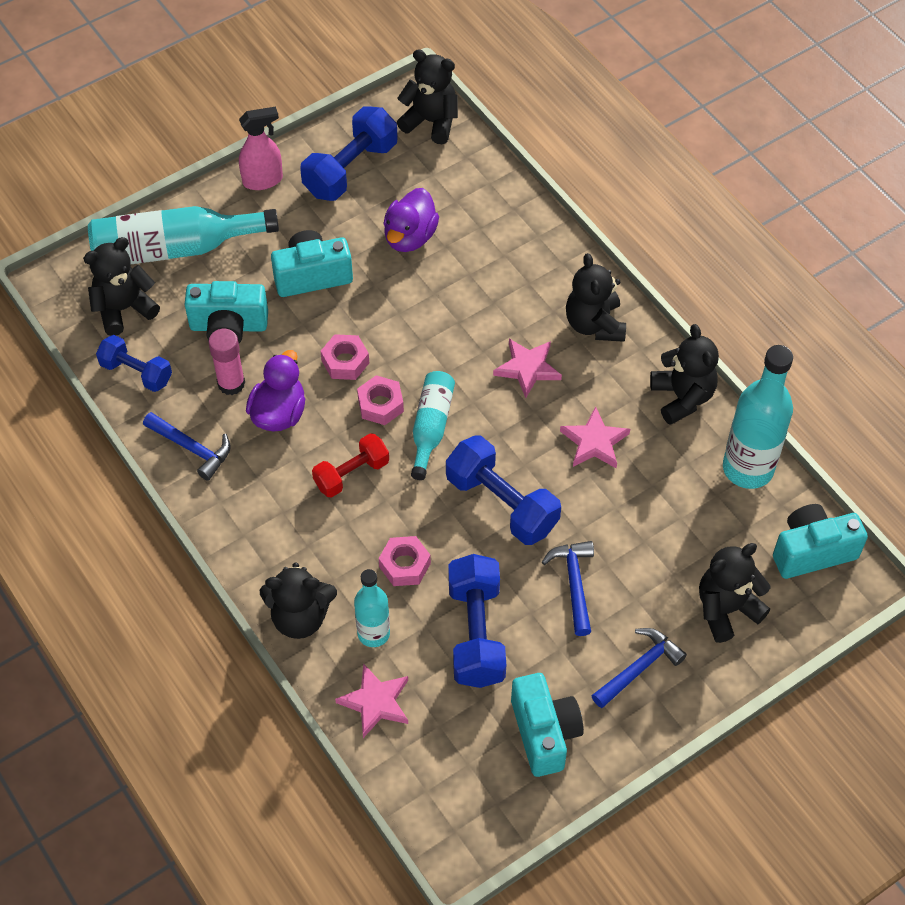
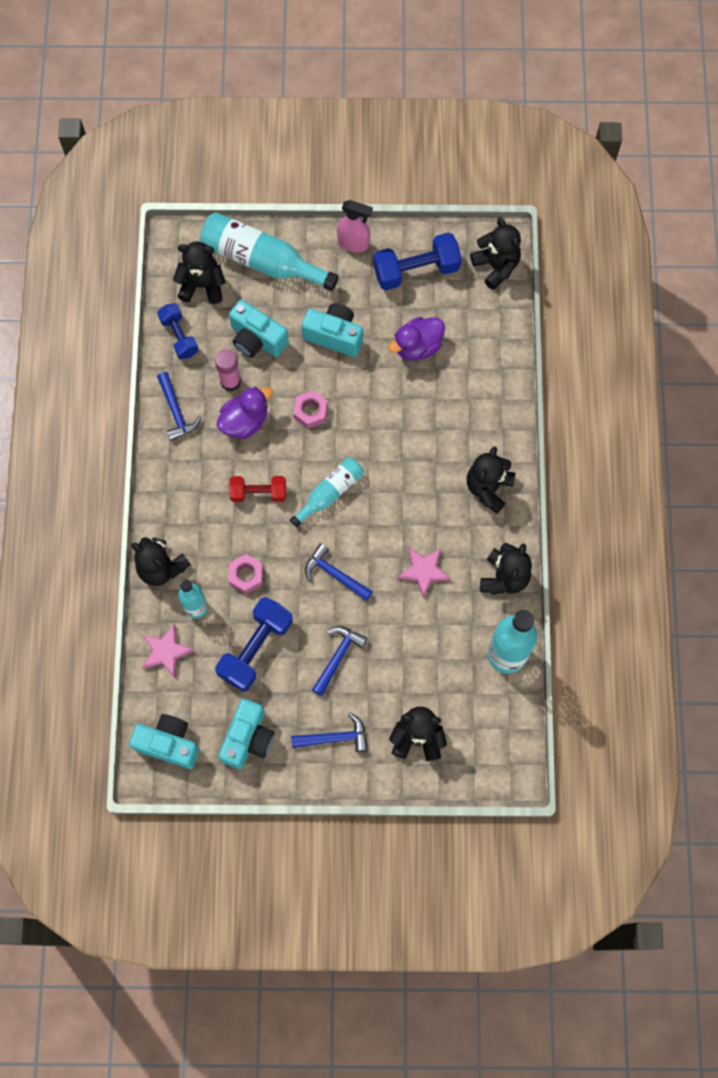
camera: 35 degrees right, 15 degrees up
pink nut [357,375,404,425] -> none
blue dumbbell [446,435,561,545] -> blue hammer [305,543,373,601]
pink star [493,339,562,398] -> none
turquoise camera [773,504,868,579] -> turquoise camera moved to [129,714,199,769]

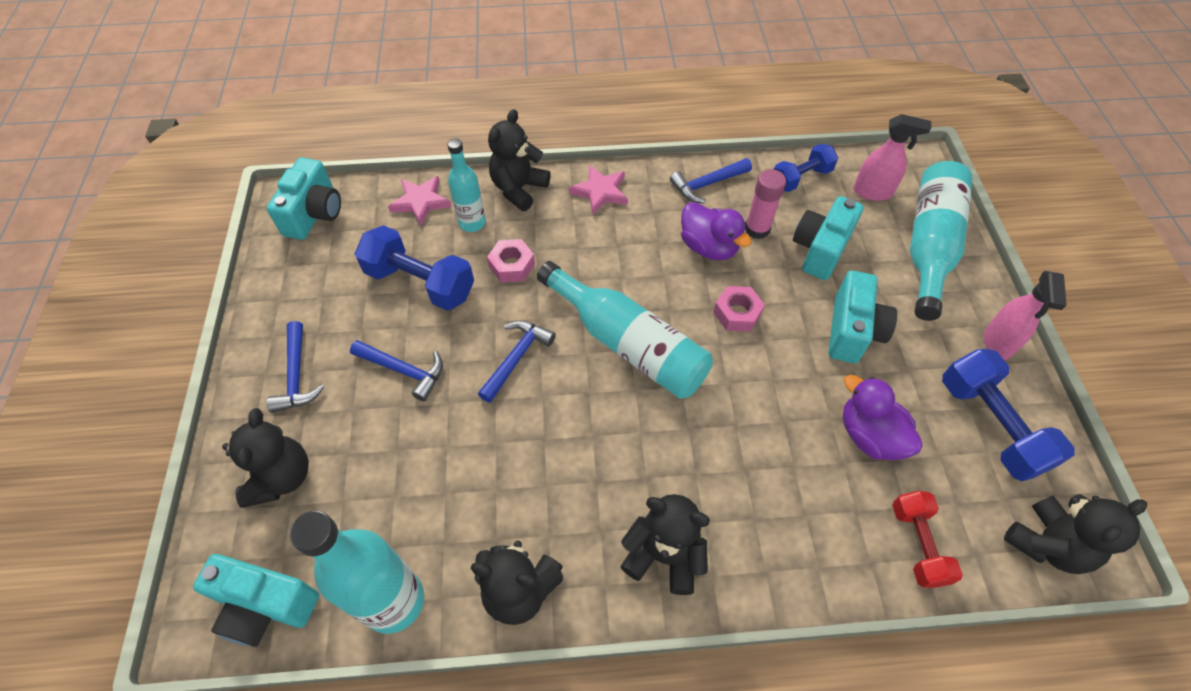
camera: 85 degrees right, 15 degrees down
black teddy bear [173,241,225,304] -> pink spray bottle [853,114,932,201]
turquoise camera [218,699,274,769] -> turquoise camera moved to [193,554,319,647]
red dumbbell [229,476,286,502] -> red dumbbell moved to [892,491,963,588]
turquoise bottle [290,457,364,527] -> turquoise bottle [537,261,713,399], size x1.68
pink star [397,547,451,598] -> pink star moved to [569,165,628,215]

